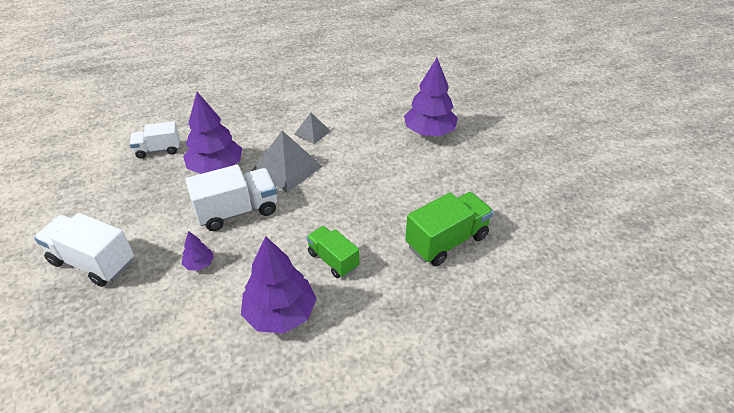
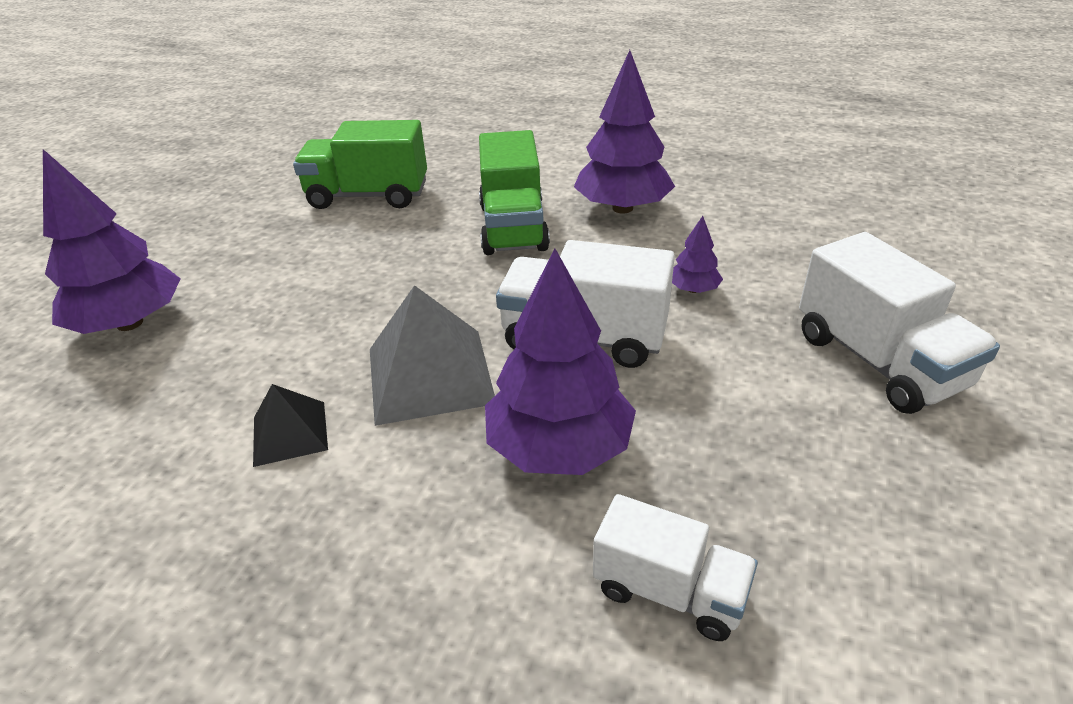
camera: 140 degrees left, 5 degrees down
grey pyramid [294,112,331,144] -> black pyramid [253,384,328,467]
green truck [306,226,359,278] -> green truck [479,130,550,255], size x1.57

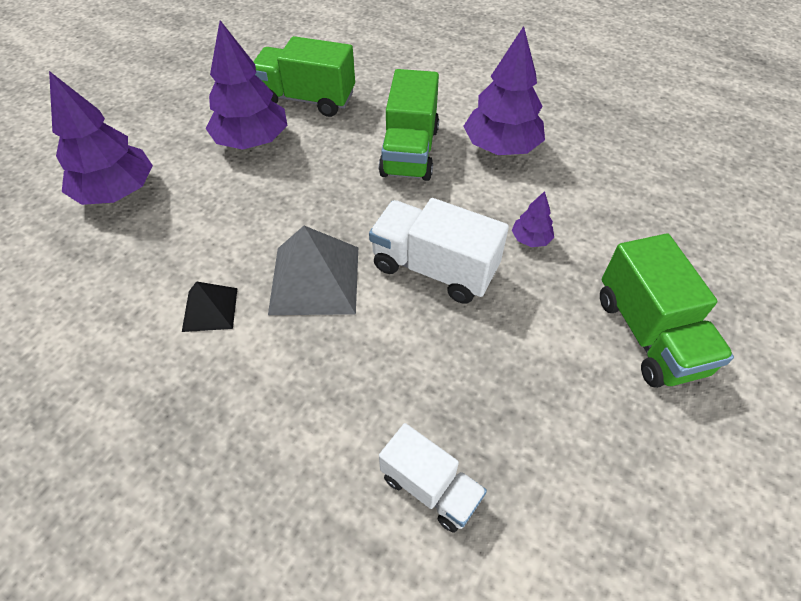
camera: 10 degrees right, 15 degrees up
purple tree [485,248,636,475] -> purple tree moved to [205,20,288,150]
white truck [799,232,1000,414] -> green truck [600,233,734,388]

